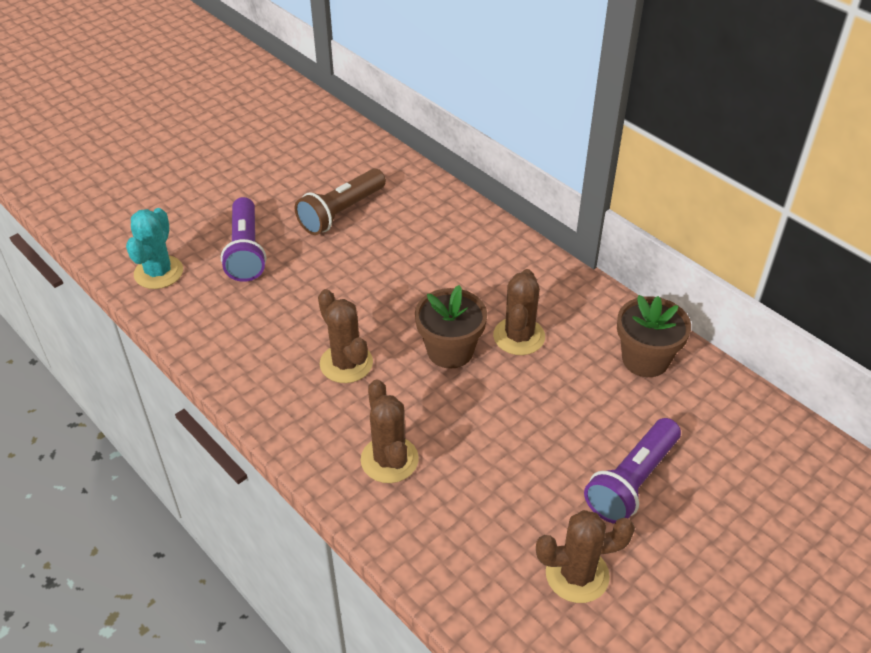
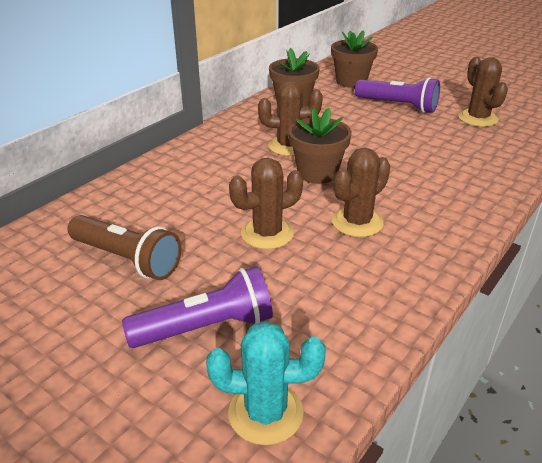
camera: 100 degrees left, 10 degrees down
brown cactus [361,379,419,483] -> brown cactus moved to [229,158,303,249]
none -> brown flower pot [331,30,378,88]

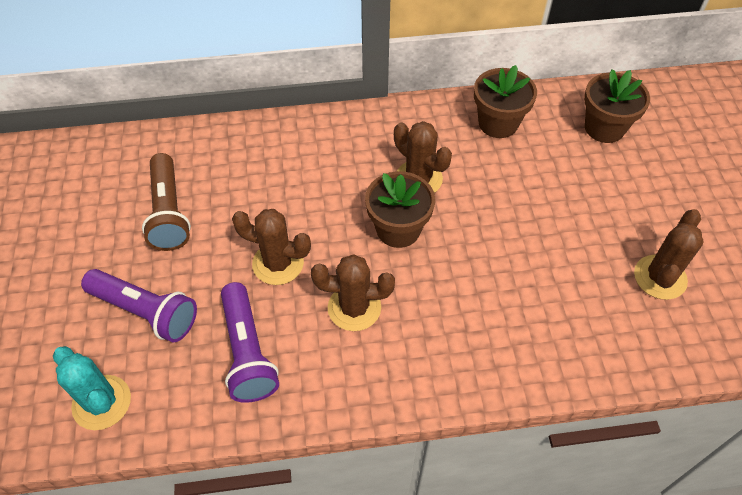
camera: 45 degrees right, 20 degrees up
purple flashlight [355,77,440,113] -> purple flashlight moved to [221,282,279,403]

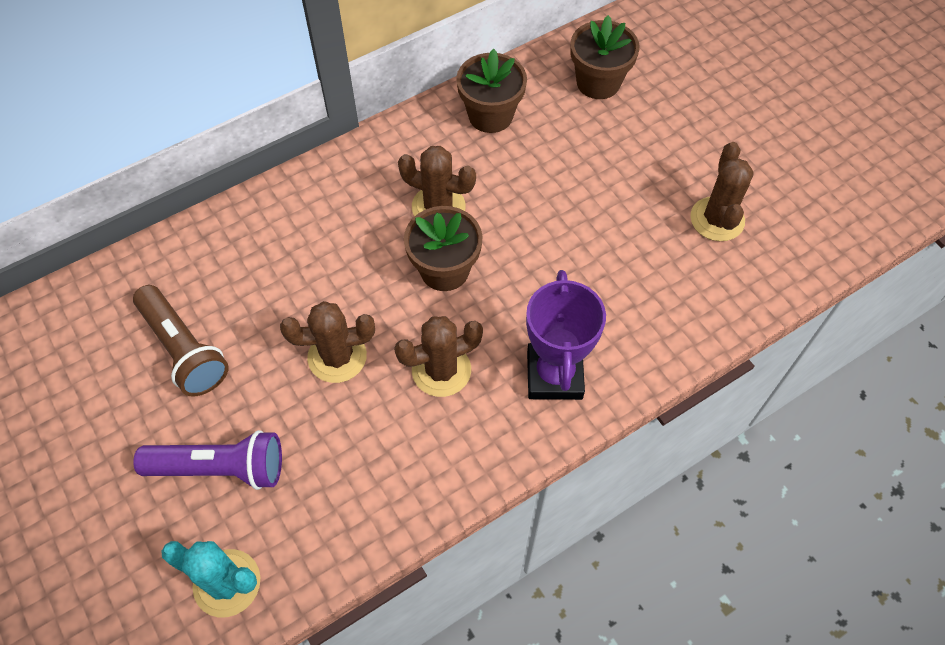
camera: 25 degrees left, 5 degrees up
purple flashlight [221,282,279,403] -> none
none -> purple trophy [526,270,606,400]

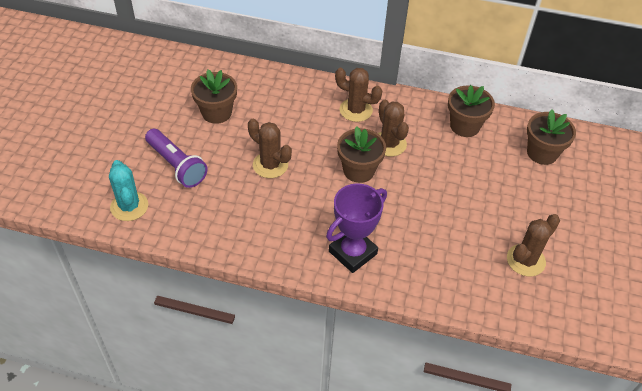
camera: 45 degrees right, 10 degrees down
brown flashlight [133,285,229,397] -> brown flower pot [191,69,237,124]
brown cactus [394,316,483,397] -> brown cactus moved to [335,68,382,122]

